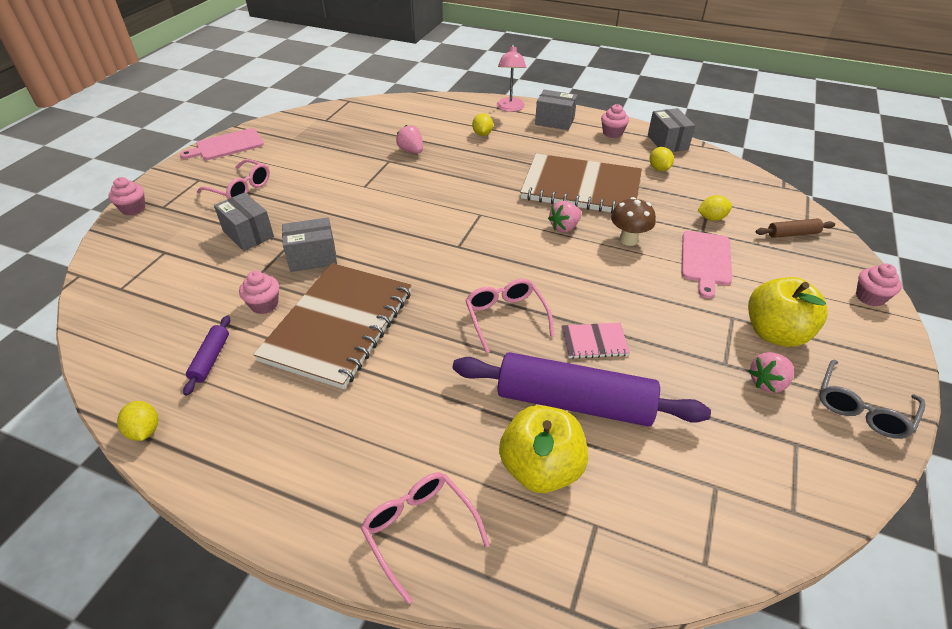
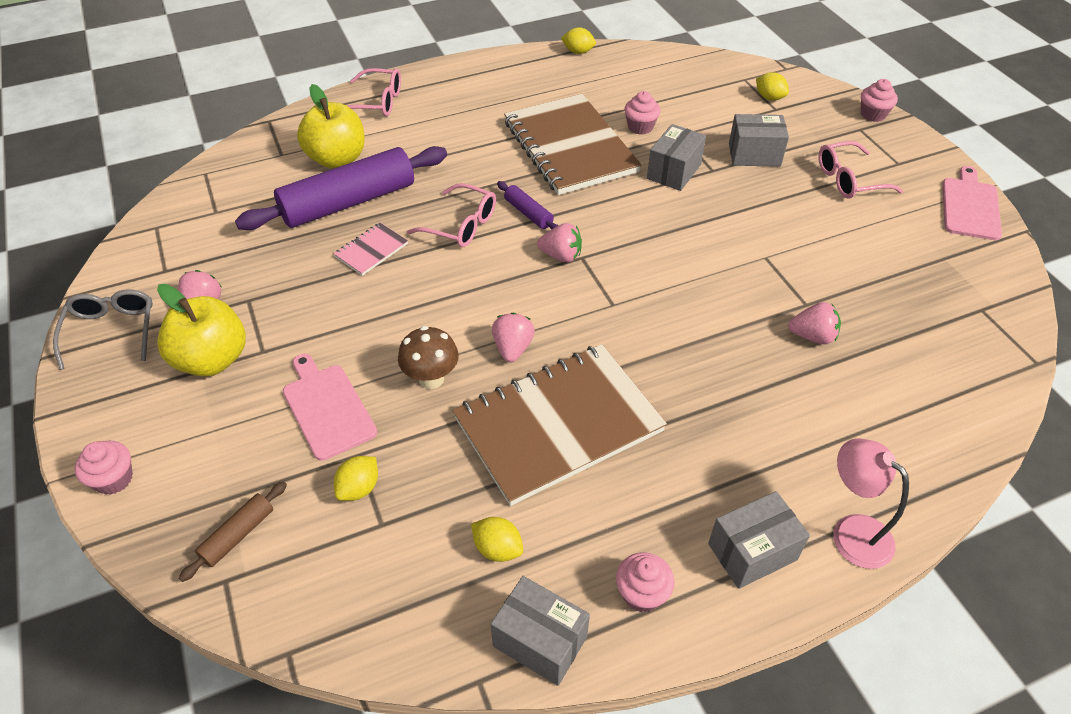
camera: 135 degrees right, 5 degrees up
purple rolling pin [183,315,230,396] -> purple rolling pin moved to [497,181,559,230]
yellow lemon [472,113,493,136] -> yellow lemon moved to [756,72,789,100]
none -> pink strawberry [537,223,582,262]

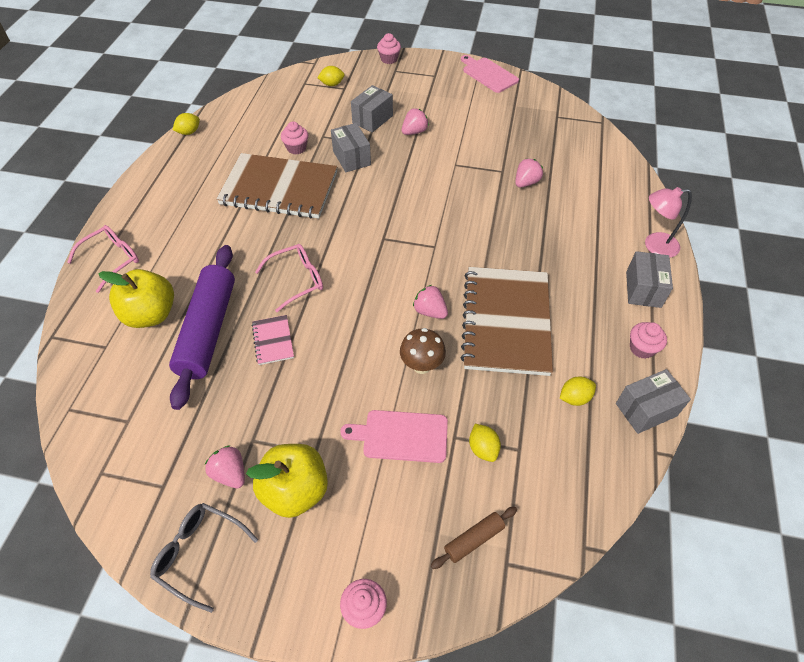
camera: 55 degrees left, 5 degrees up
brown rolling pin [179,481,287,582] -> brown rolling pin turned 75 degrees clockwise [431,507,517,569]
purple rolling pin [497,181,559,230] -> none
pink strawberry [537,223,582,262] -> pink strawberry moved to [401,108,429,135]
pink glasses [818,141,903,198] -> none

